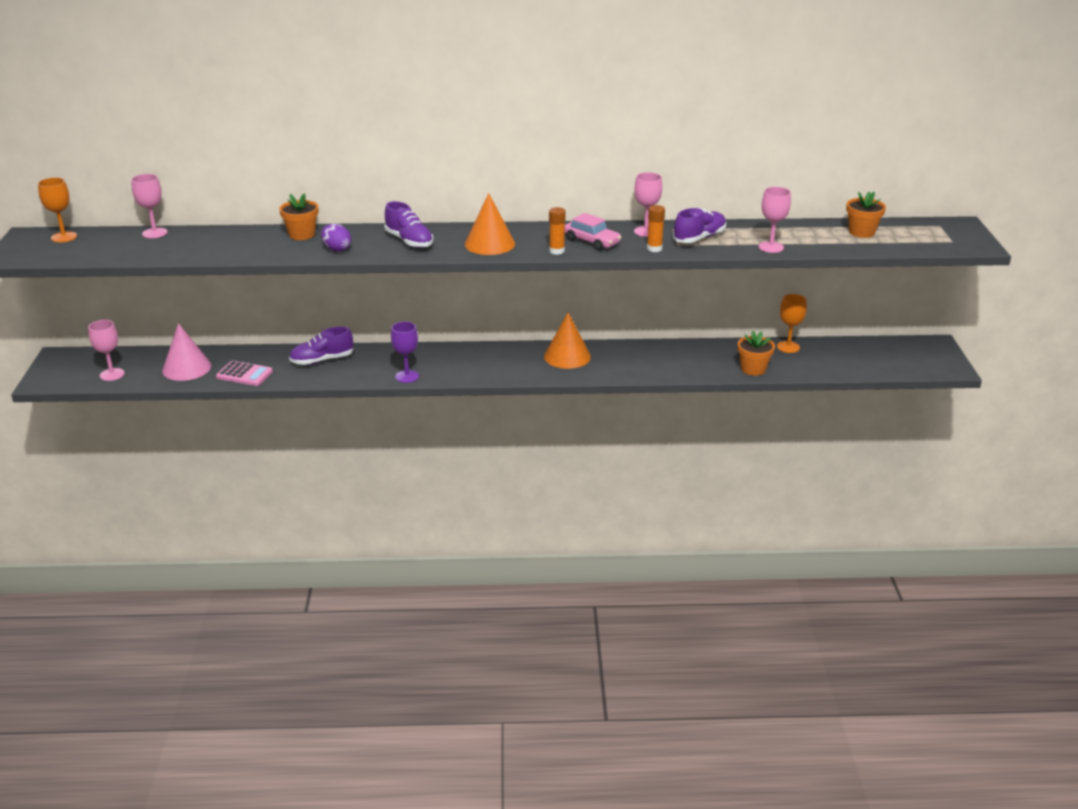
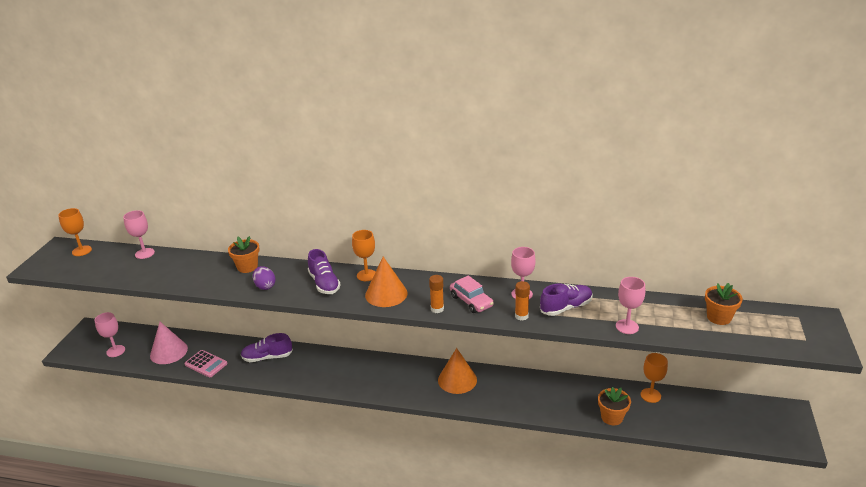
camera: 15 degrees right, 0 degrees up
purple goblet [391,321,419,383] -> none
none -> orange goblet [352,230,375,281]

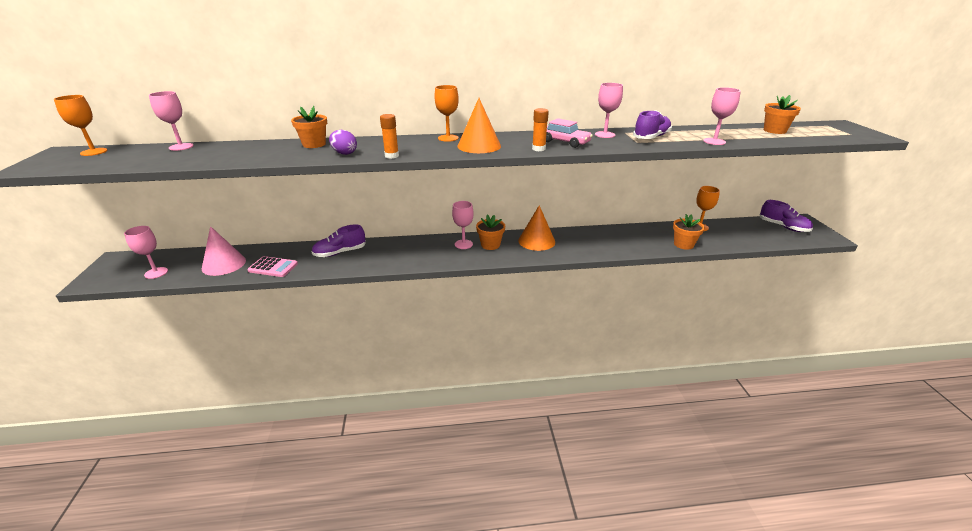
camera: 20 degrees left, 0 degrees up
purple shoe [308,249,341,294] -> purple shoe moved to [760,200,813,232]
orange glue stick [515,281,530,321] -> orange glue stick moved to [380,114,399,159]
none -> pink goblet [452,201,474,249]
none -> orange flower pot [476,215,505,250]

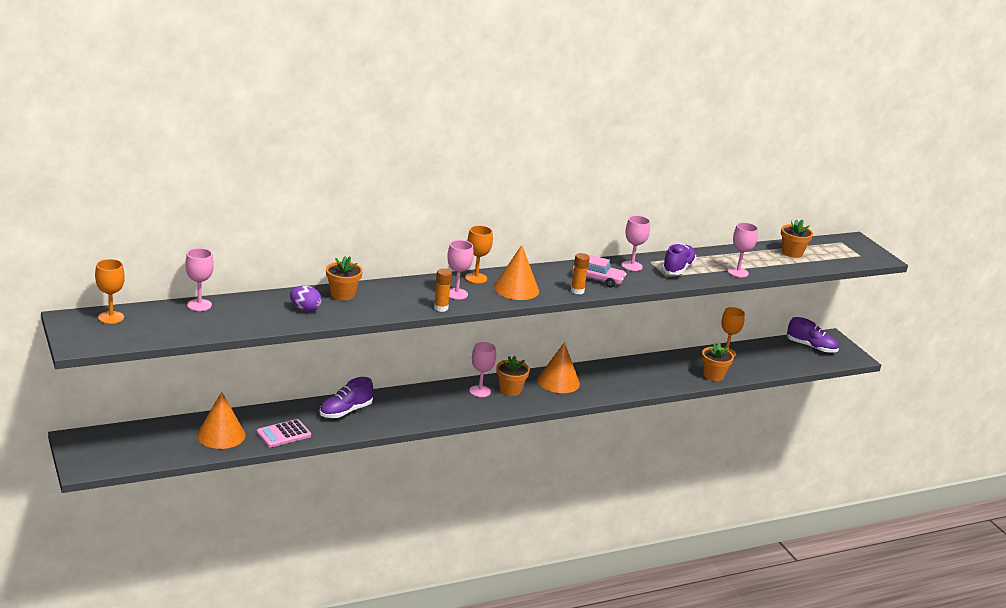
camera: 20 degrees left, 5 degrees down
pink goblet [124,226,168,279] -> pink goblet moved to [447,240,474,300]
pink cone [202,226,246,276] -> orange cone [197,392,246,449]
pink calculator [247,256,298,277] -> pink calculator turned 150 degrees clockwise [256,419,311,447]
purple egg [329,130,357,155] -> purple egg moved to [290,286,322,312]

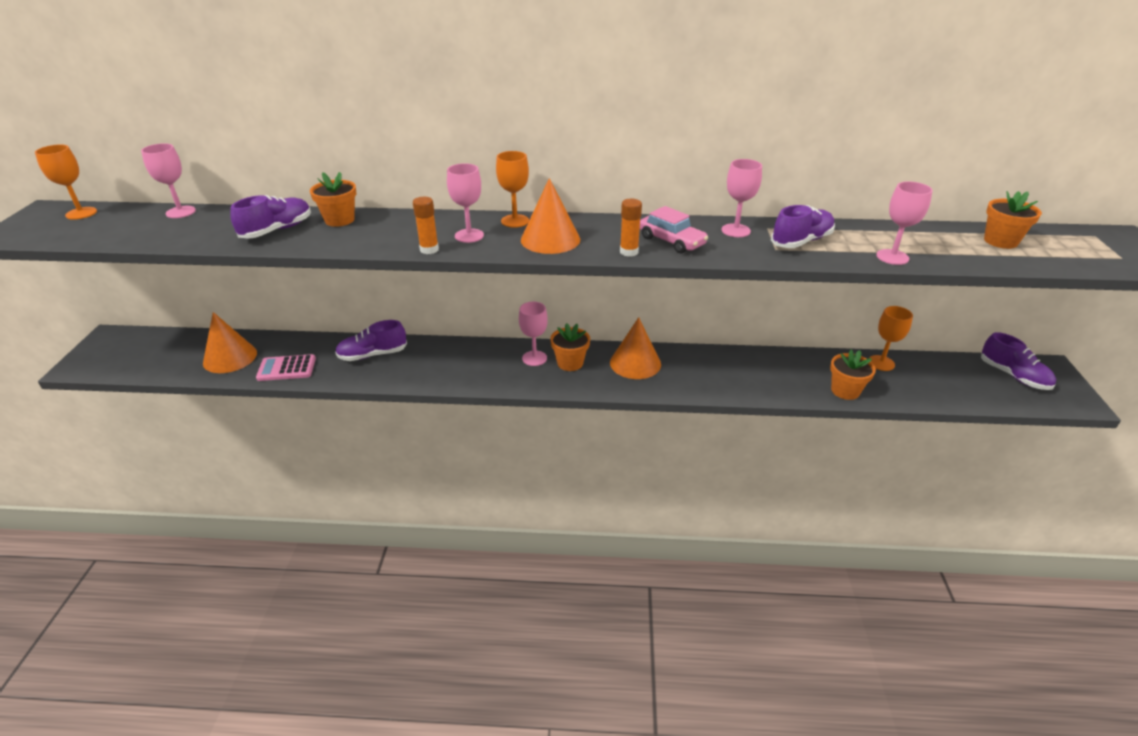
camera: 30 degrees right, 10 degrees up
purple egg [290,286,322,312] -> purple shoe [230,195,311,239]

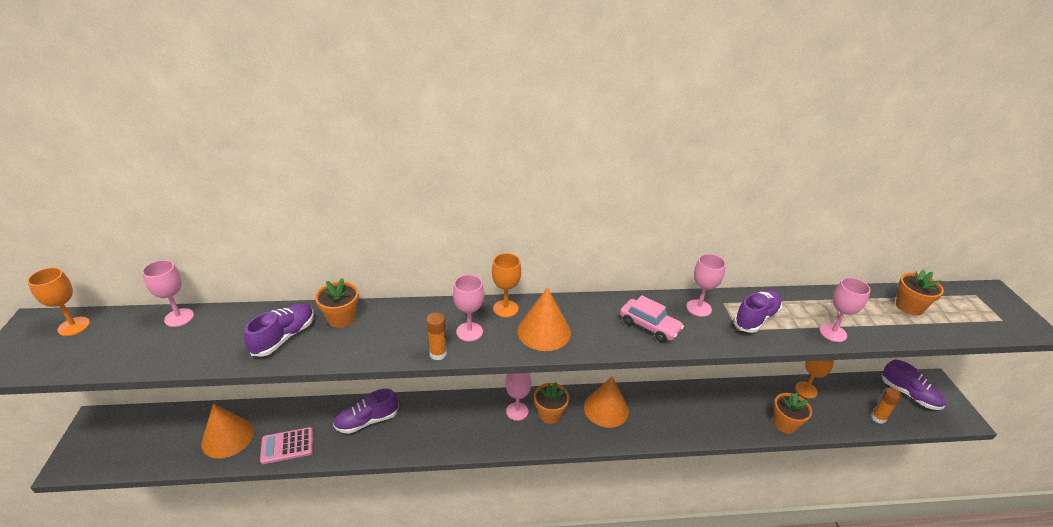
camera: 10 degrees left, 0 degrees up
orange glue stick [620,199,642,257] -> orange glue stick moved to [871,388,902,424]

